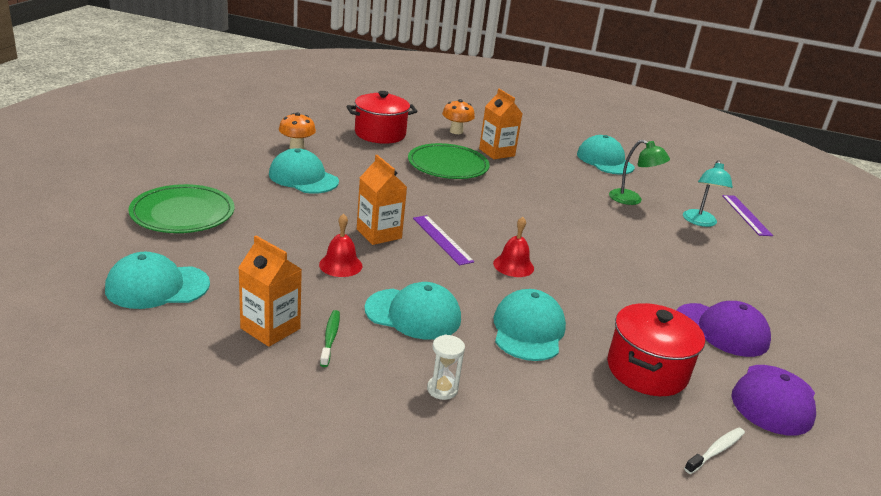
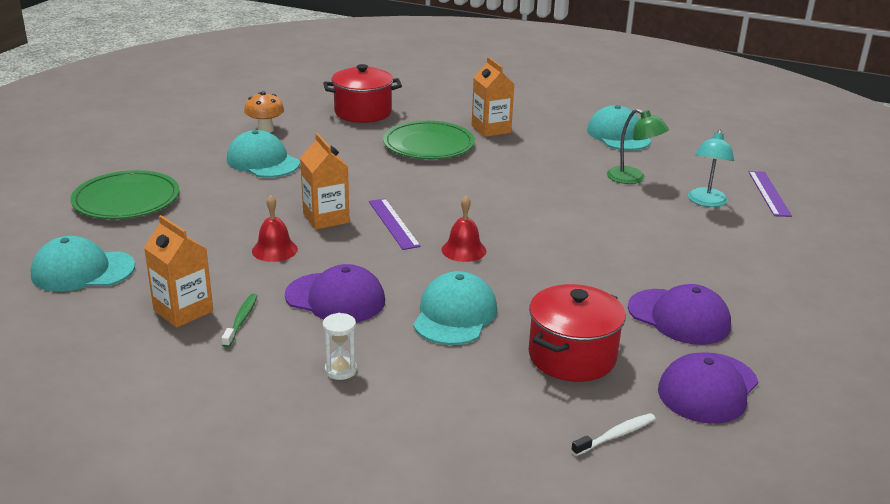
camera: 10 degrees right, 0 degrees up
turquoise cap [364,282,461,340] -> purple cap [285,264,385,322]
orange mushroom [442,99,475,134] -> none

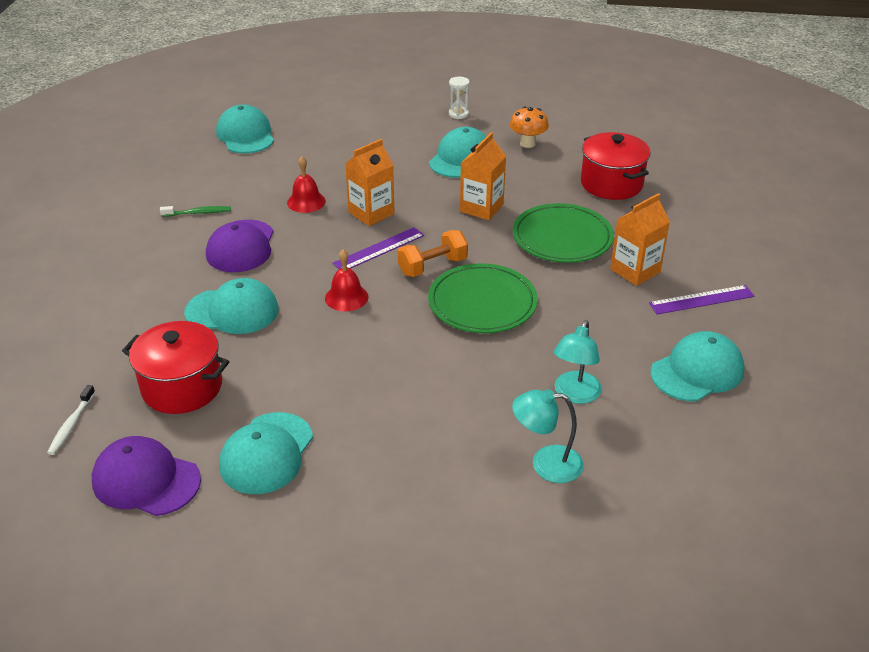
camera: 75 degrees right, 10 degrees up
green plate [71,170,179,219] -> green plate moved to [428,263,538,333]
orange carton [144,215,213,328] -> orange carton moved to [460,132,506,220]
white hourglass [323,313,357,380] -> white hourglass moved to [449,77,469,119]
white toothbrush [571,413,656,456] -> white toothbrush turned 60 degrees clockwise [47,385,95,455]
green lamp [607,109,669,184] -> turquoise lamp [554,320,602,404]
purple cap [628,284,731,345] -> turquoise cap [219,412,313,494]
purple ruler [749,171,792,217] -> purple ruler moved to [649,285,755,315]
none -> orange dumbbell [398,230,468,277]

